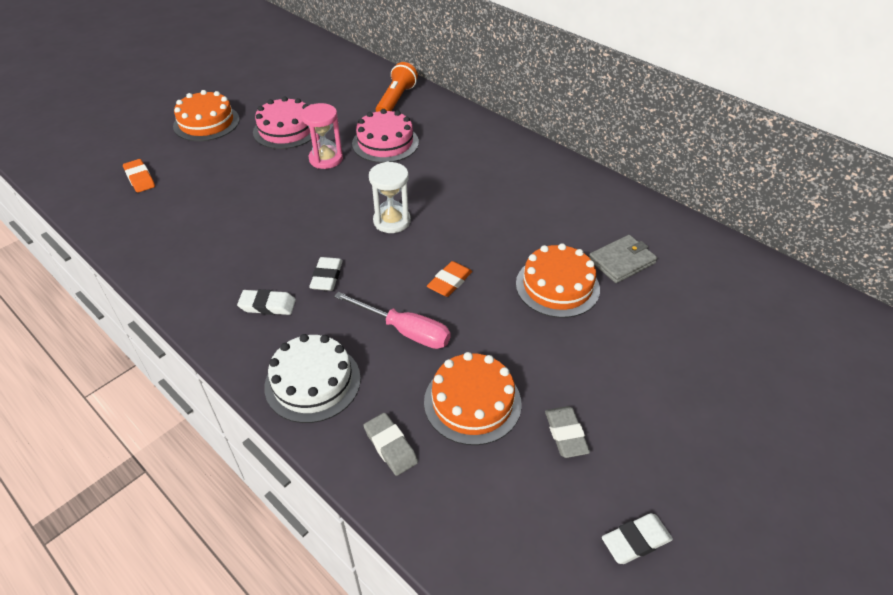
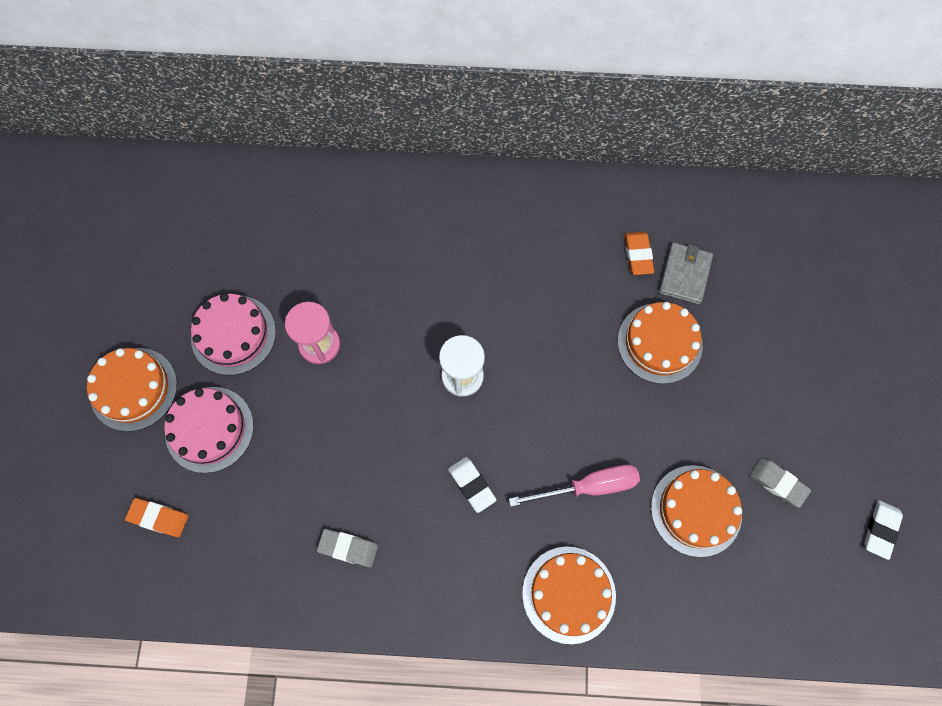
camera: 40 degrees left, 25 degrees up
white eraser [237,289,296,315] -> none
white cake [264,334,361,423] -> orange cake [522,546,616,644]
pink cake [352,109,419,163] -> pink cake moved to [164,387,254,473]
grey eraser [364,413,418,476] -> grey eraser moved to [317,529,378,567]
orange flashlight [376,62,418,112] -> none
orange eraser [427,261,472,297] -> orange eraser moved to [625,232,654,275]

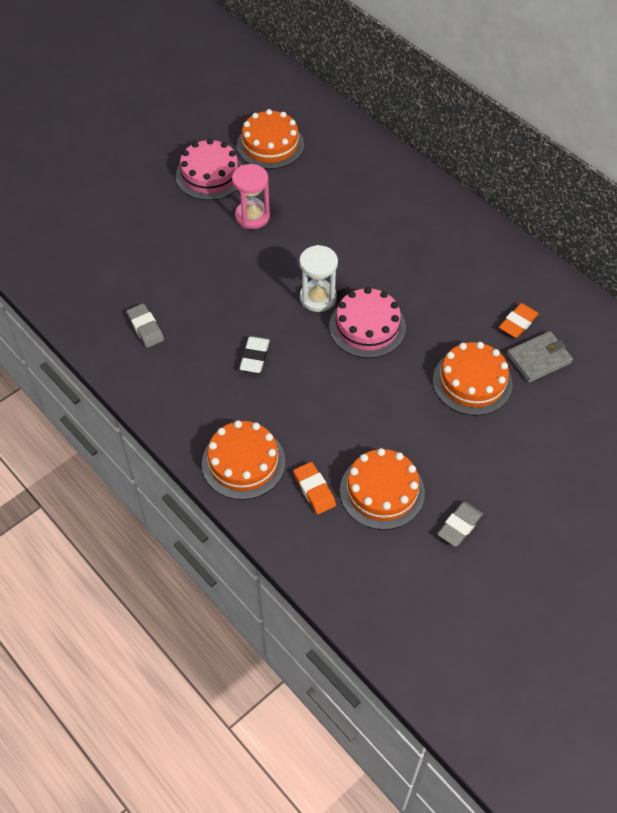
camera: 45 degrees right, 15 degrees down
orange cake [87,348,177,432] -> orange cake moved to [237,109,304,169]
orange eraser [125,498,188,537] -> orange eraser moved to [293,462,336,514]
pink cake [164,387,254,473] -> pink cake moved to [329,287,406,358]
pink screwdriver [509,465,640,507] -> none
grey eraser [750,458,811,508] -> grey eraser turned 45 degrees clockwise [437,502,483,547]
white eraser [864,500,903,560] -> none

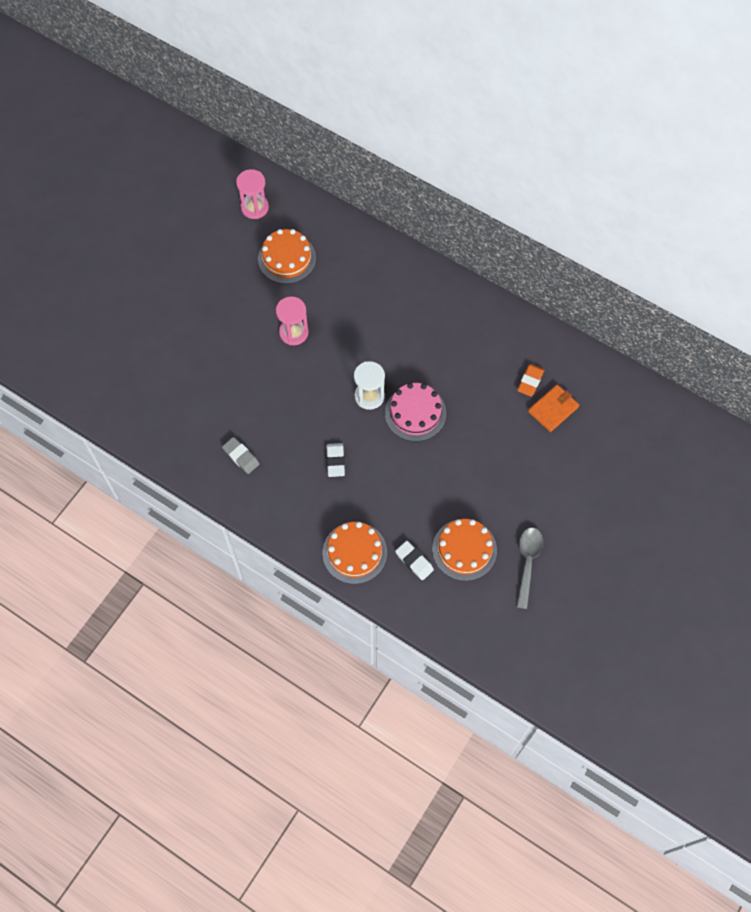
camera: 15 degrees left, 10 degrees up
pink cake [176,139,242,200] -> none
orange eraser [293,462,336,514] -> white eraser [395,541,434,580]
orange cake [433,342,513,416] -> none
grey eraser [437,502,483,547] -> grey spoon [517,528,543,609]
grey wallet [507,331,573,383] -> orange wallet [528,385,579,432]
none -> pink hourglass [236,169,269,219]

